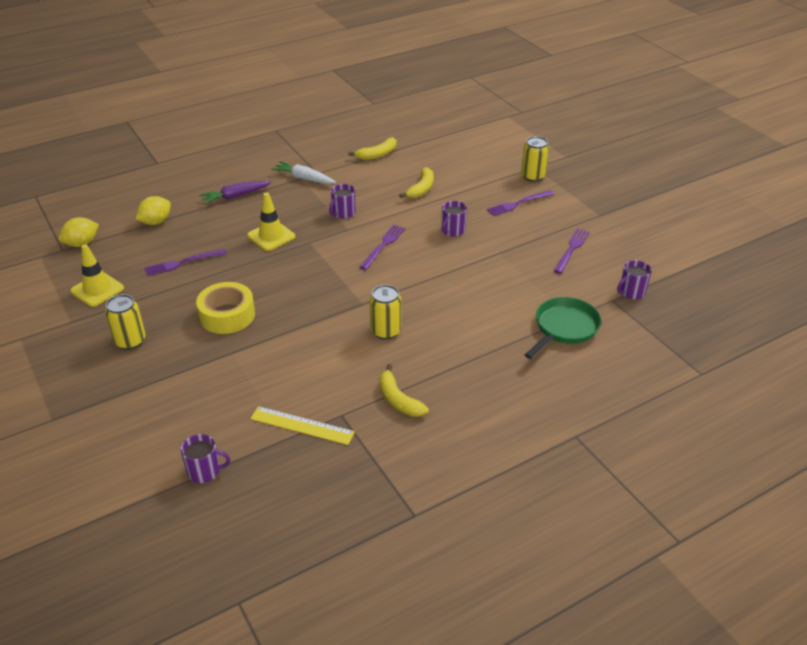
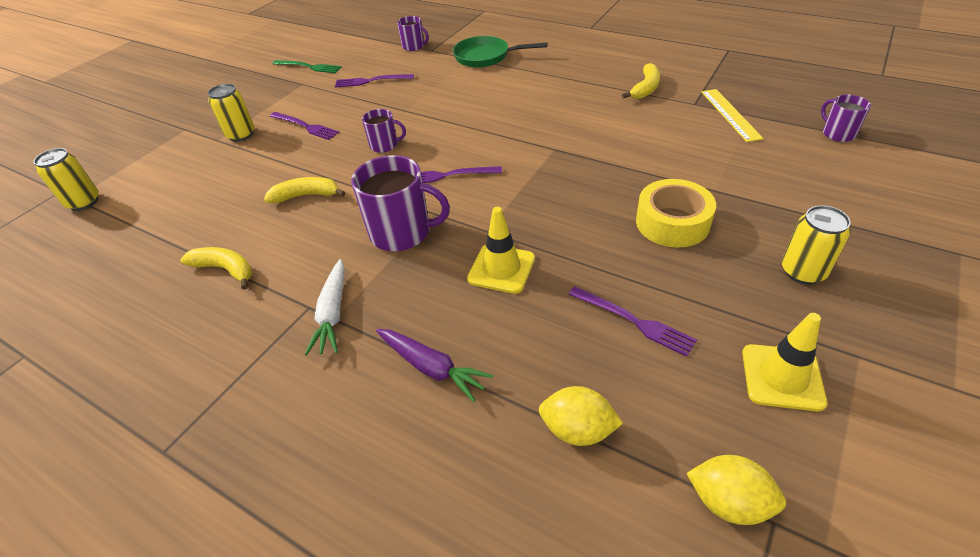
camera: 115 degrees left, 5 degrees up
purple mug [329,184,356,219] -> purple mug [351,155,450,251], size x1.82
yellow can [369,285,401,340] -> yellow can moved to [34,148,99,211]
none -> green fork [273,60,342,73]

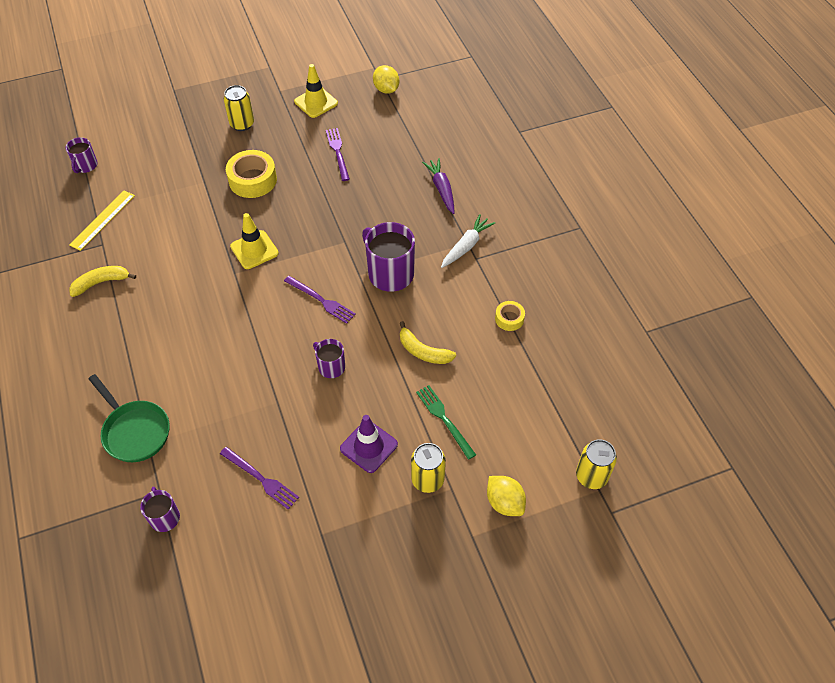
camera: 145 degrees left, 10 degrees up
yellow banana [180,247,252,290] -> yellow tape [495,301,525,331]
purple fork [270,112,339,140] -> purple traffic cone [340,415,398,473]
green fork [273,60,342,73] -> green fork moved to [416,385,476,460]
yellow traffic cone [467,207,535,294] -> yellow traffic cone moved to [230,213,279,269]
yellow lemon [539,386,623,446] -> yellow lemon moved to [487,476,526,516]

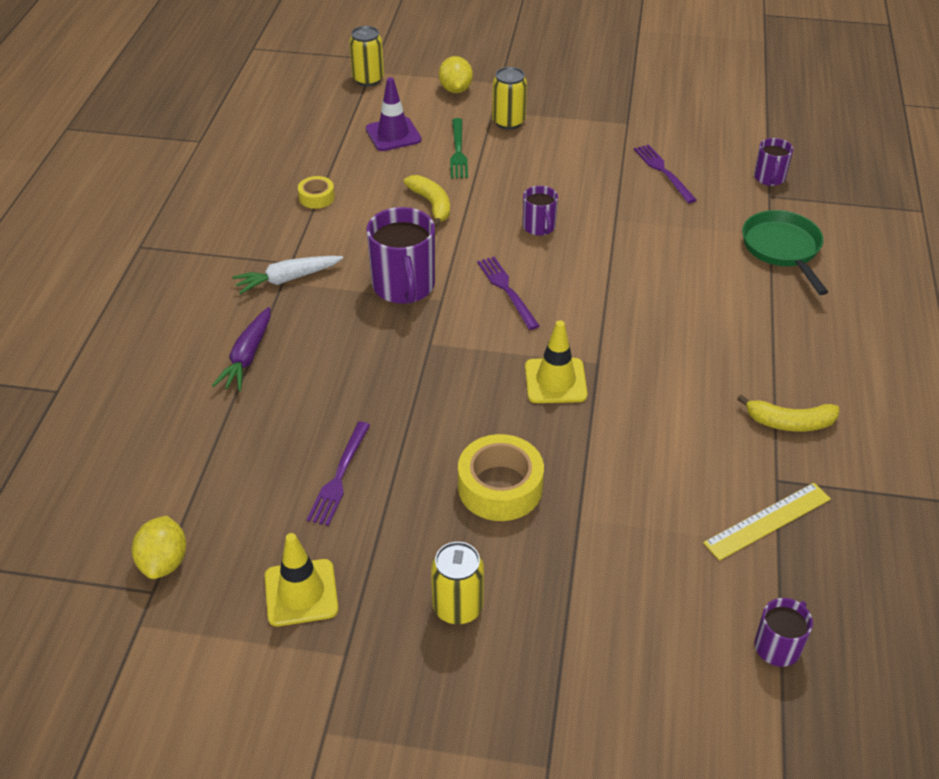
camera: 150 degrees left, 10 degrees down
purple traffic cone [340,415,398,473] -> purple traffic cone moved to [366,77,421,151]

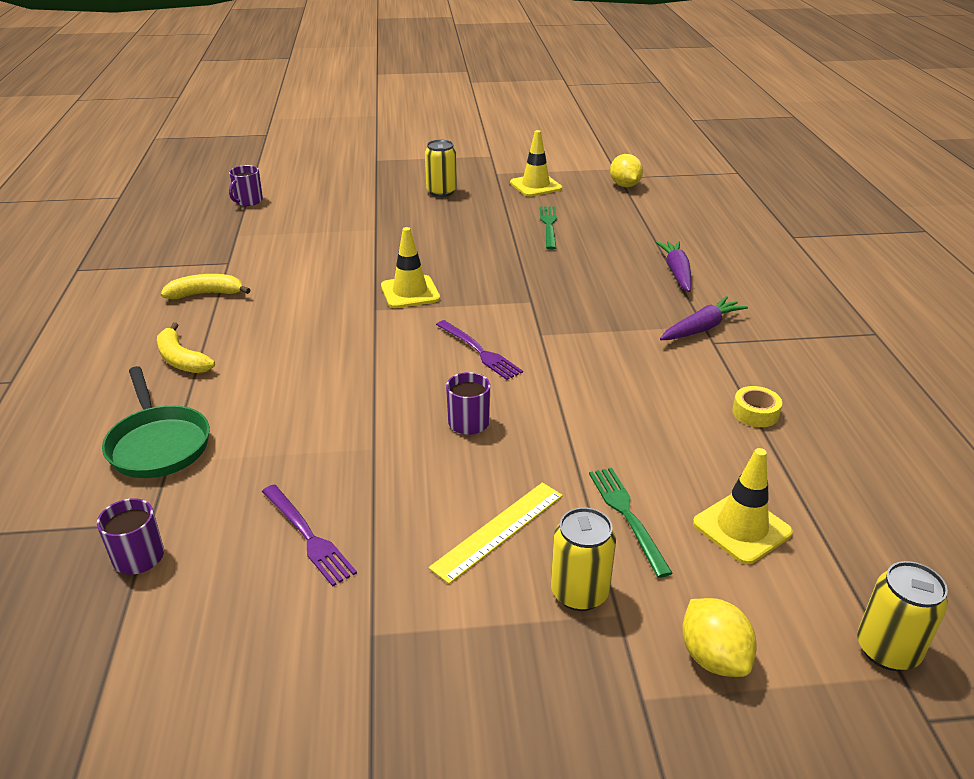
camera: 165 degrees right, 10 degrees down
white carrot [232,256,343,294] -> purple carrot [660,296,748,340]
purple fork [307,421,370,526] -> green fork [540,206,557,250]
purple traffic cone [366,77,421,151] -> yellow traffic cone [693,448,793,564]
purple mug [366,207,435,304] -> none
yellow banana [404,175,450,228] -> yellow banana moved to [157,323,215,373]
yellow tape [458,434,544,521] -> none
yellow ruler [703,483,831,561] -> yellow ruler moved to [429,482,563,584]

